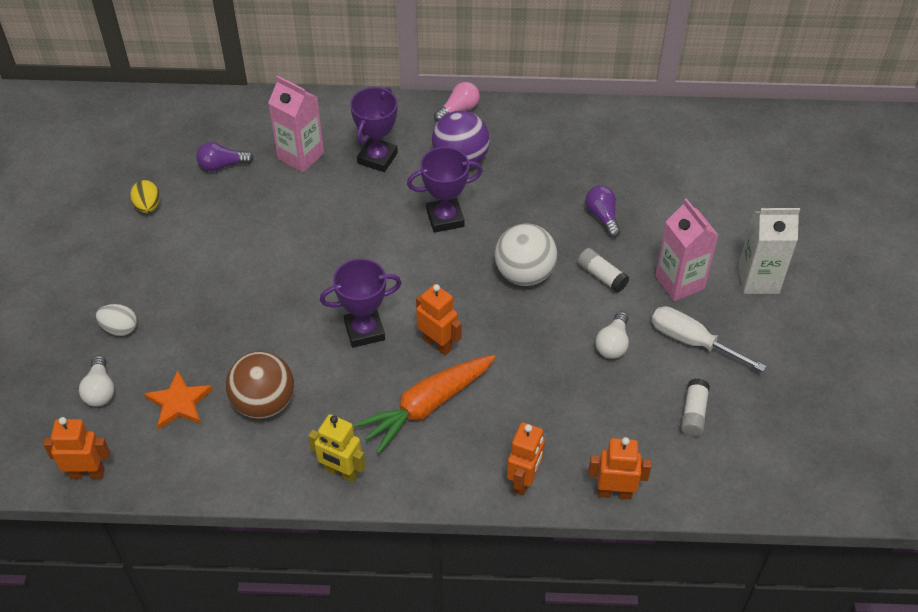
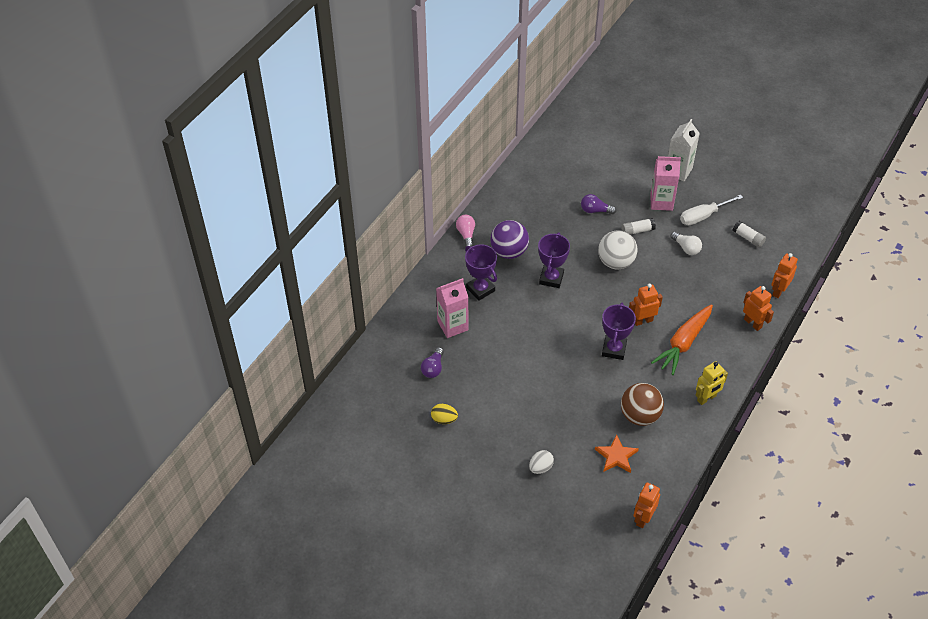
camera: 60 degrees left, 0 degrees up
white light bulb [79,355,114,407] -> none
orange carrot [354,355,495,454] -> orange carrot turned 45 degrees clockwise [651,305,713,375]

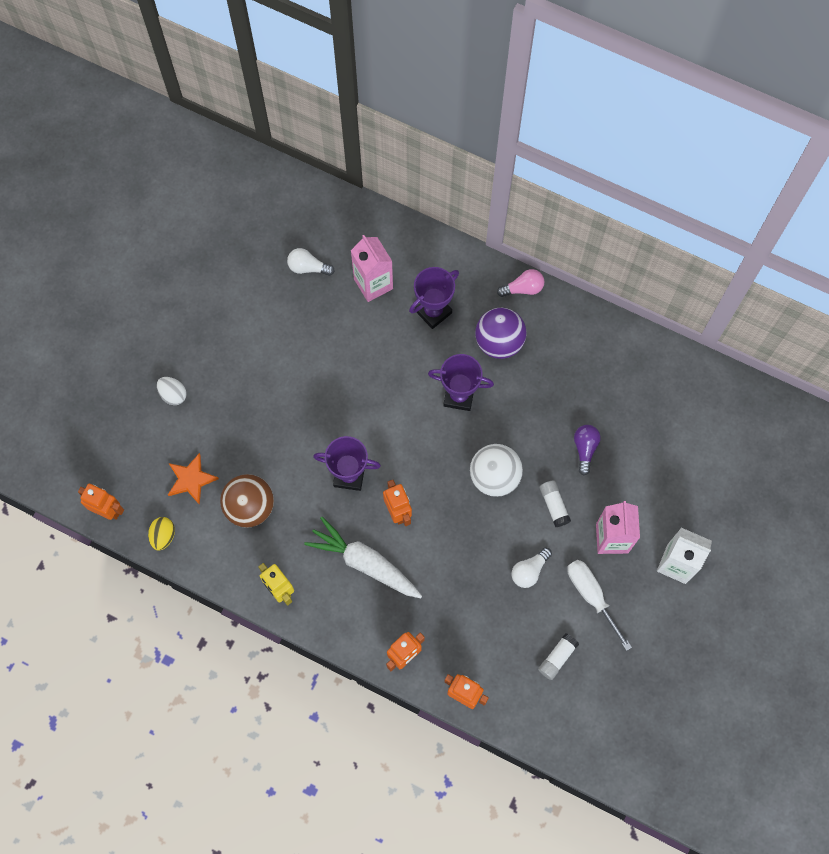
camera: 85 degrees right, 20 degrees up
purple light bulb [421,347,444,378] -> white light bulb [287,248,335,276]
yellow egg [431,404,458,424] -> yellow egg moved to [148,517,175,551]
orange carrot [651,305,713,375] -> white carrot [304,517,422,598]

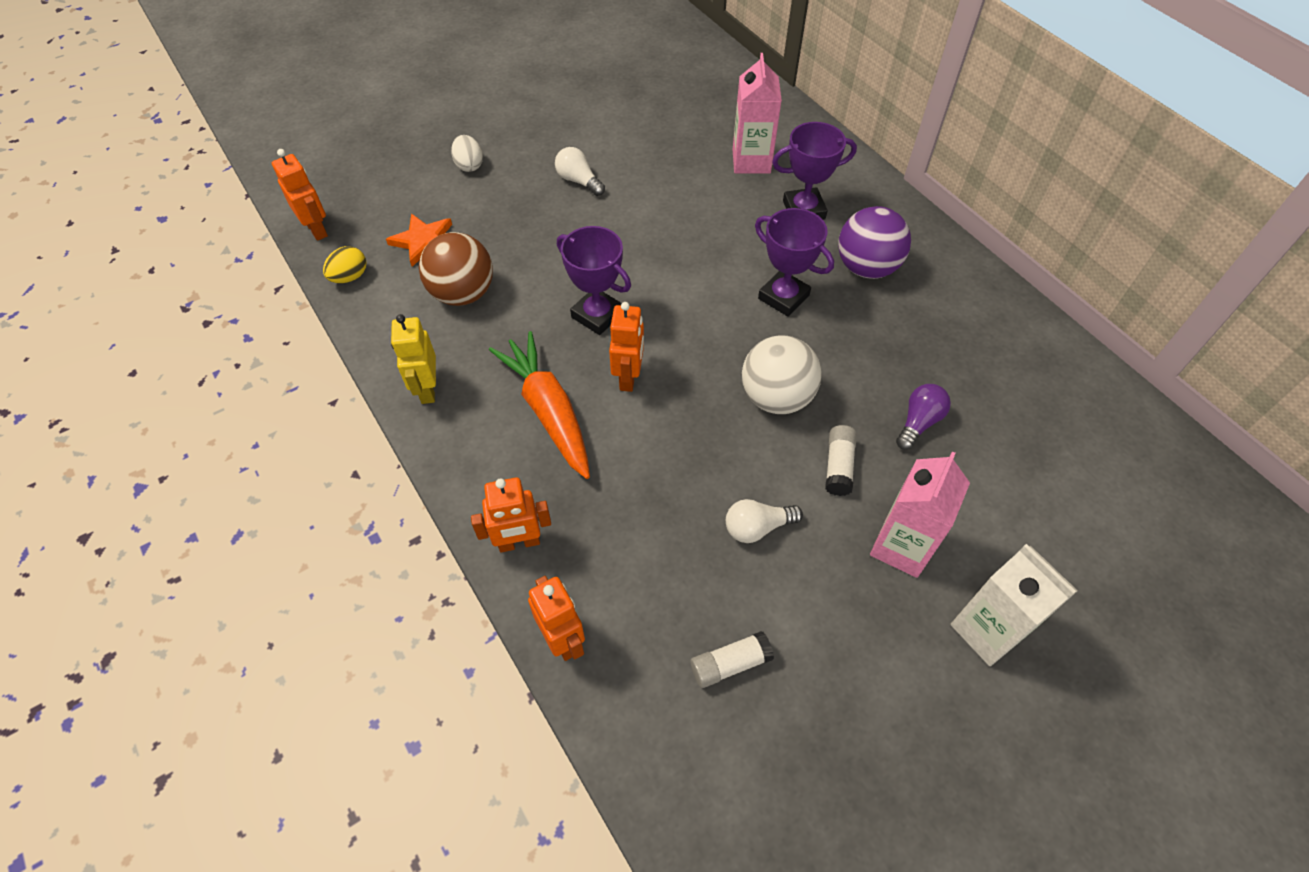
camera: 30 degrees right, 15 degrees down
white light bulb [287,248,335,276] -> white light bulb moved to [555,147,605,196]
white carrot [304,517,422,598] -> orange carrot [489,331,590,479]
pink light bulb [497,269,545,297] -> none
white screwdriver [567,560,632,651] -> none

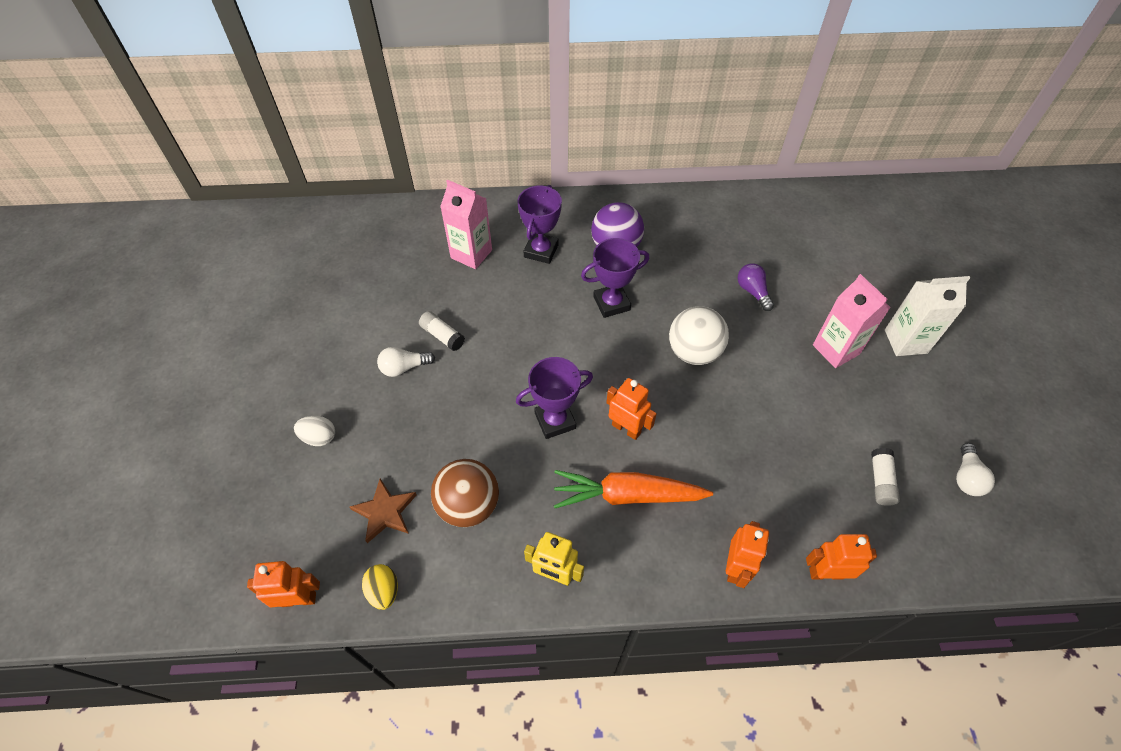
camera: 60 degrees left, 0 degrees up
orange star [386,213,452,267] -> brown star [350,479,416,543]
white light bulb [726,499,803,543] -> white light bulb moved to [956,443,995,496]
white glue stick [825,425,857,496] -> white glue stick moved to [419,311,465,351]

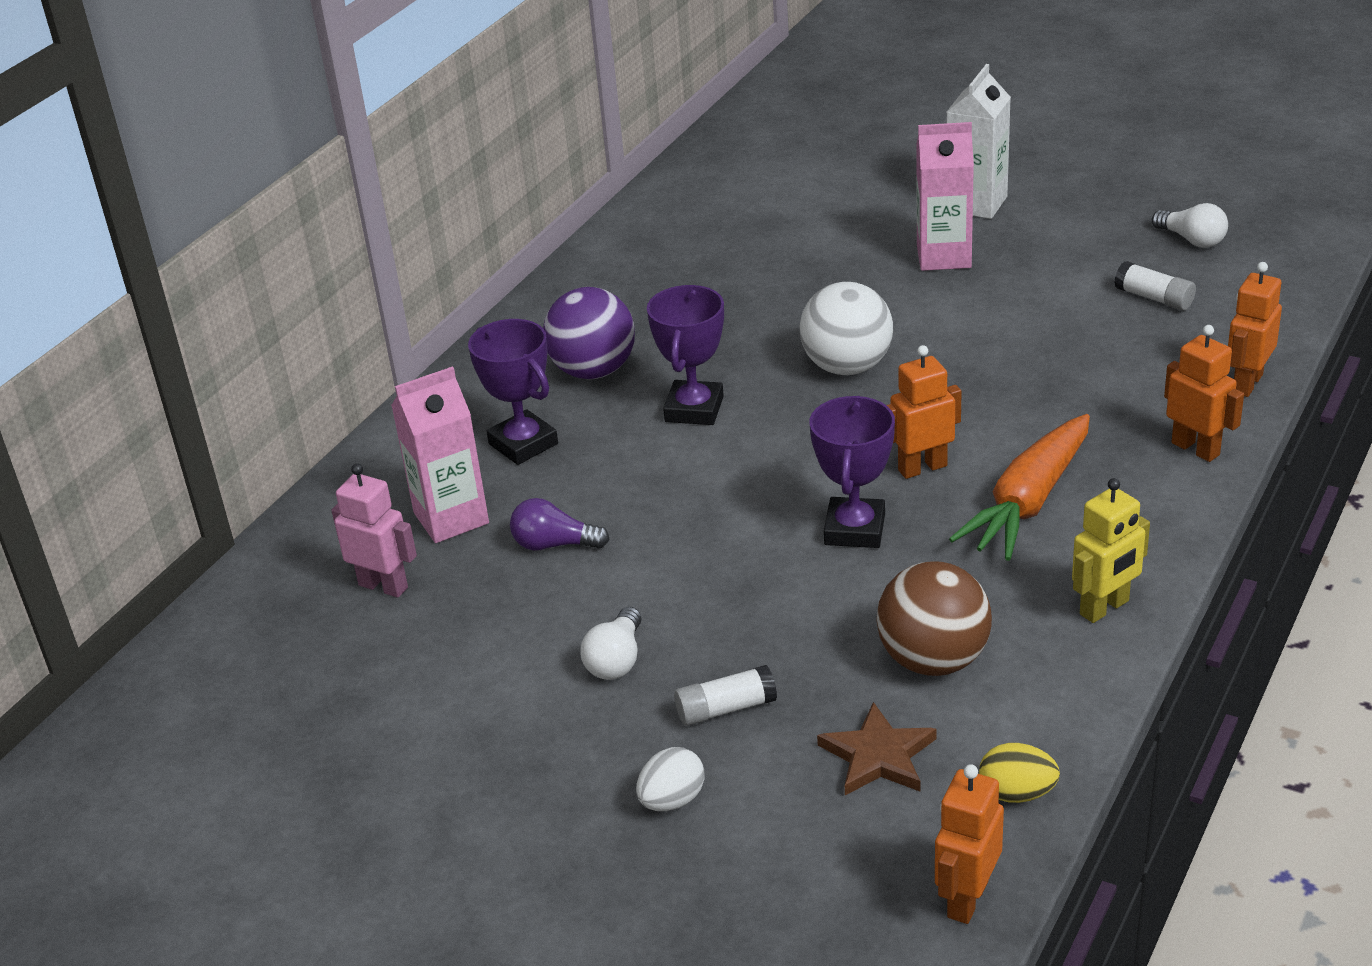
camera: 55 degrees left, 20 degrees down
white glue stick [419,311,465,351] -> white glue stick moved to [674,665,777,726]
purple light bulb [738,263,774,311] -> purple light bulb moved to [510,498,610,550]
none -> pink robot [331,464,417,598]

